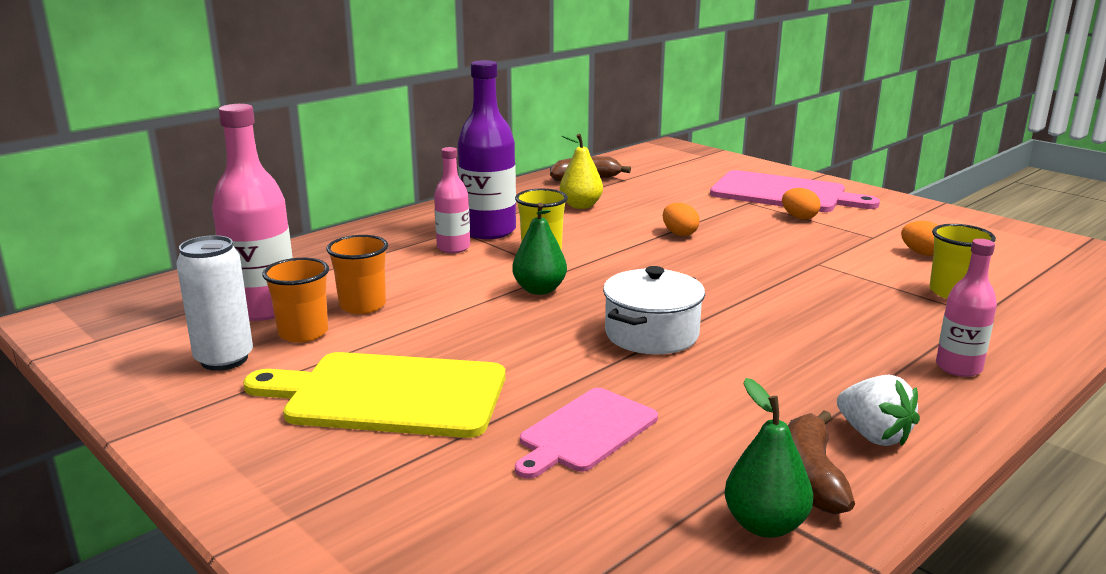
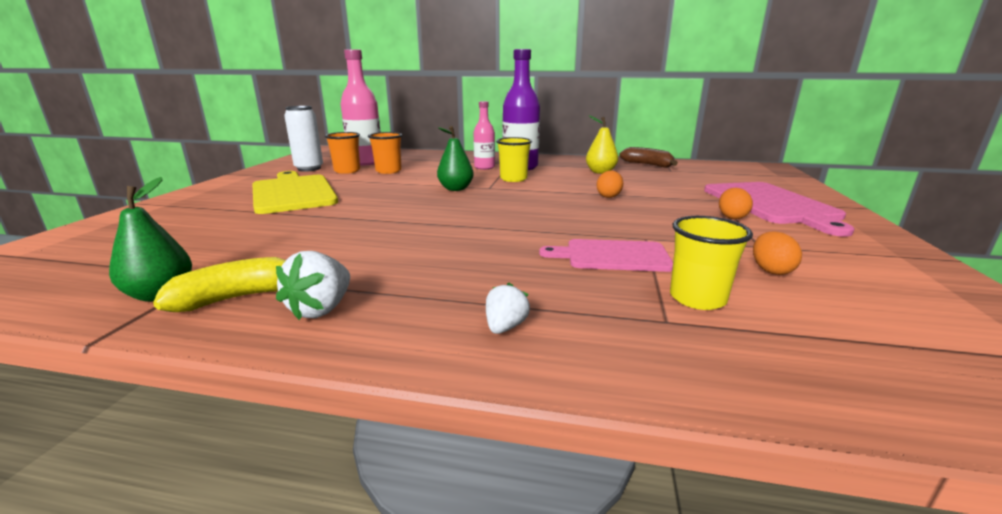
camera: 55 degrees right, 0 degrees up
pink cutting board [515,388,658,479] -> pink cutting board moved to [539,239,673,272]
white pot [603,266,705,354] -> none
brown banana [788,410,855,514] -> yellow banana [153,257,286,312]
pink bottle [936,239,997,377] -> white strawberry [486,283,530,334]

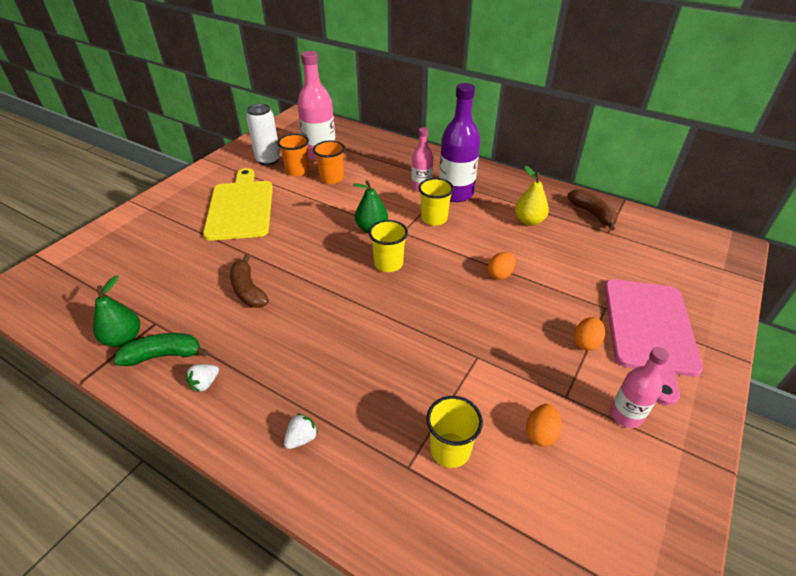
camera: 20 degrees right, 20 degrees up
yellow banana [153,257,286,312] -> green banana [113,333,208,366]
white strawberry [276,251,350,320] -> white strawberry [186,364,219,392], size x0.64
pink cutting board [539,239,673,272] -> none
none -> brown banana [230,254,269,308]
none -> yellow cup [369,220,408,272]
none -> pink bottle [610,347,669,428]

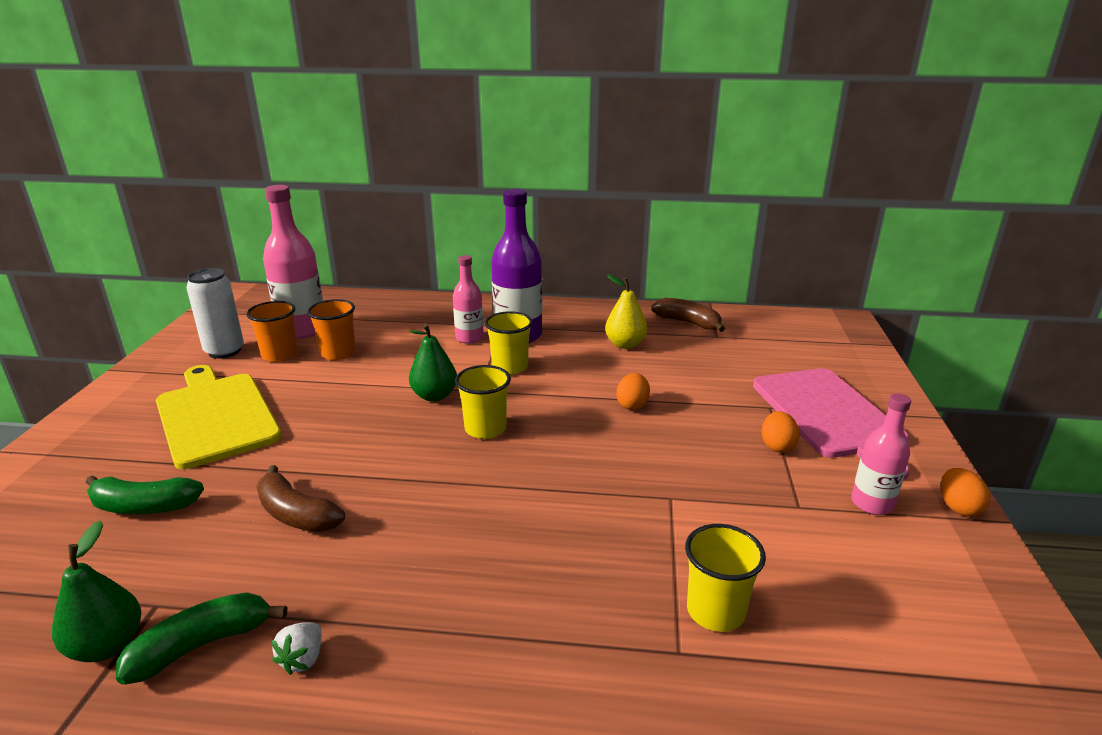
camera: 25 degrees left, 15 degrees down
white strawberry [284,413,318,449] -> none
orange egg [526,404,562,447] -> orange egg moved to [941,468,990,516]
none -> green banana [86,475,204,514]

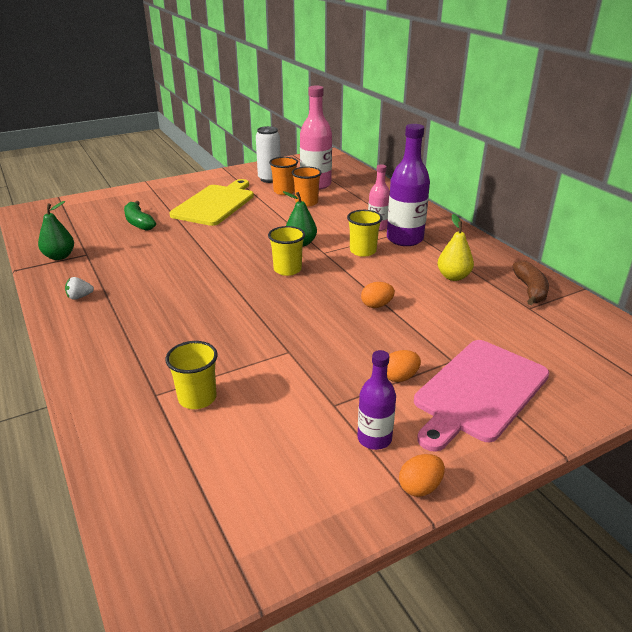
camera: 55 degrees right, 5 degrees up
green banana [116,592,287,685] -> none
brown banana [256,465,345,532] -> none
pink bottle [851,393,911,515] -> purple bottle [357,350,396,450]

